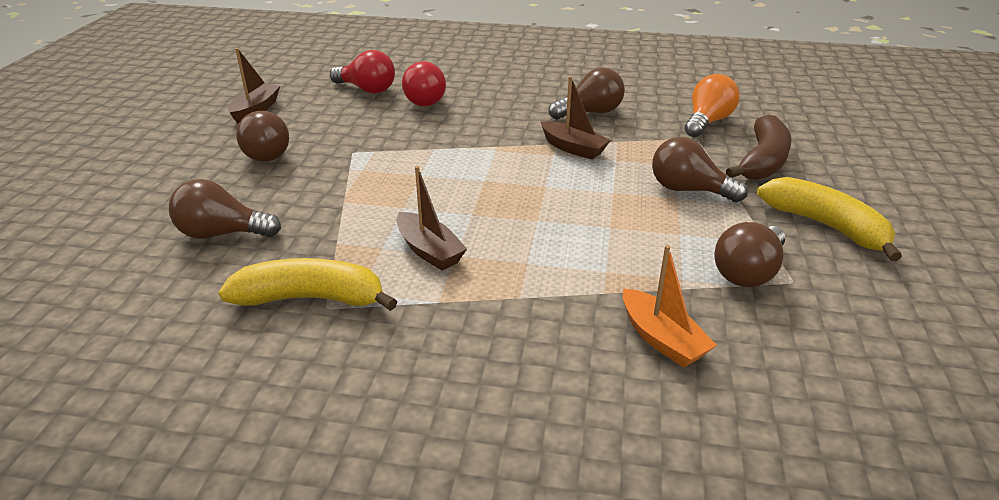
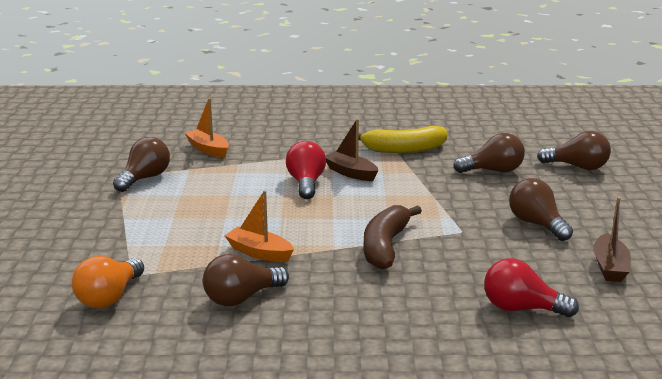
camera: 170 degrees right, 10 degrees down
red light bulb [402,61,446,106] -> red light bulb moved to [286,141,326,199]
brown boat [541,76,611,160] -> orange boat [225,190,294,262]
brown light bulb [652,137,748,202] -> brown light bulb moved to [537,131,611,170]
brown banana [726,115,791,180] -> brown banana moved to [364,205,422,270]
yellow banana [757,177,902,261] -> none

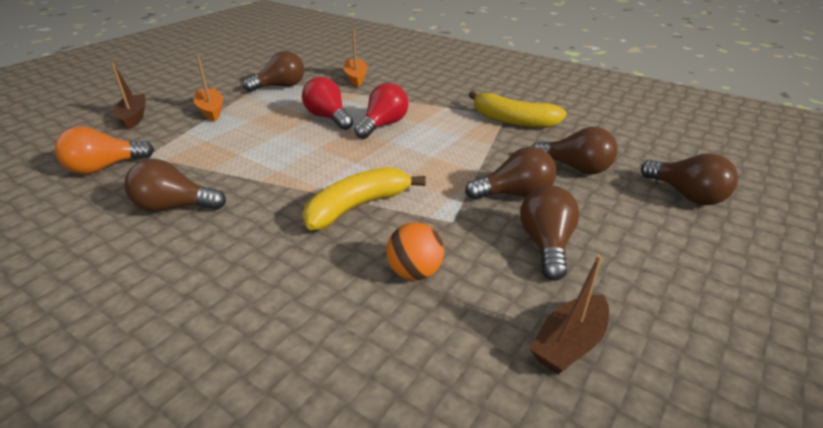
camera: 35 degrees right, 10 degrees up
orange boat [225,190,294,262] -> orange boat moved to [194,56,223,121]
brown boat [325,119,378,181] -> brown boat moved to [111,62,146,130]
brown banana [364,205,422,270] -> yellow banana [302,167,426,230]
red light bulb [484,258,579,317] -> red light bulb moved to [302,77,353,130]
none -> orange ball [386,223,444,280]
none -> brown light bulb [465,147,556,200]

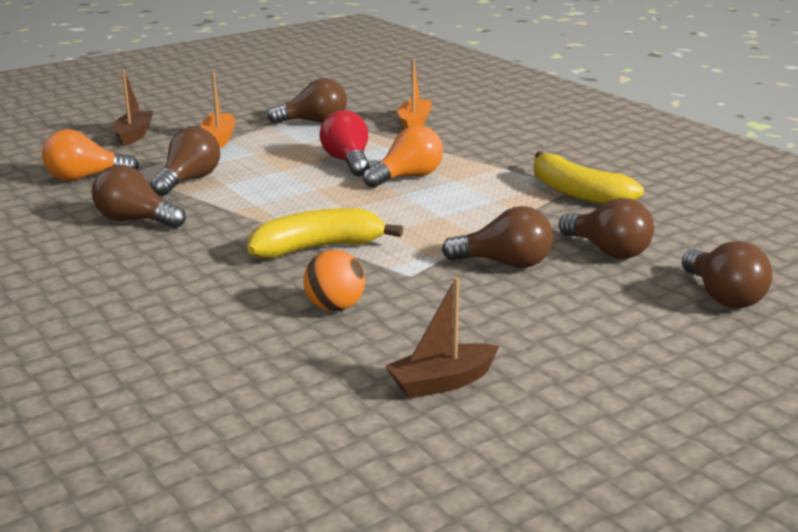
camera: 20 degrees right, 10 degrees down
red light bulb [354,83,408,139] -> orange light bulb [363,125,443,188]
brown light bulb [520,185,580,281] -> brown light bulb moved to [151,127,220,196]

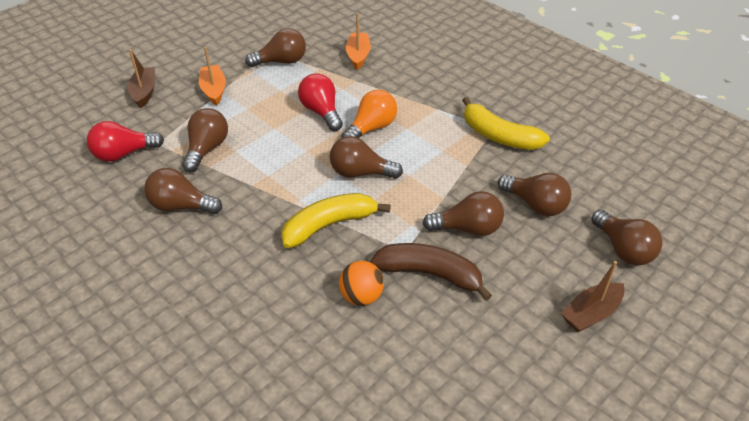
camera: 10 degrees left, 20 degrees up
orange light bulb [42,129,139,181] -> red light bulb [87,121,164,162]
brown boat [385,277,499,399] -> brown boat moved to [561,261,625,332]
none -> brown light bulb [330,136,403,179]
none -> brown banana [371,243,492,301]

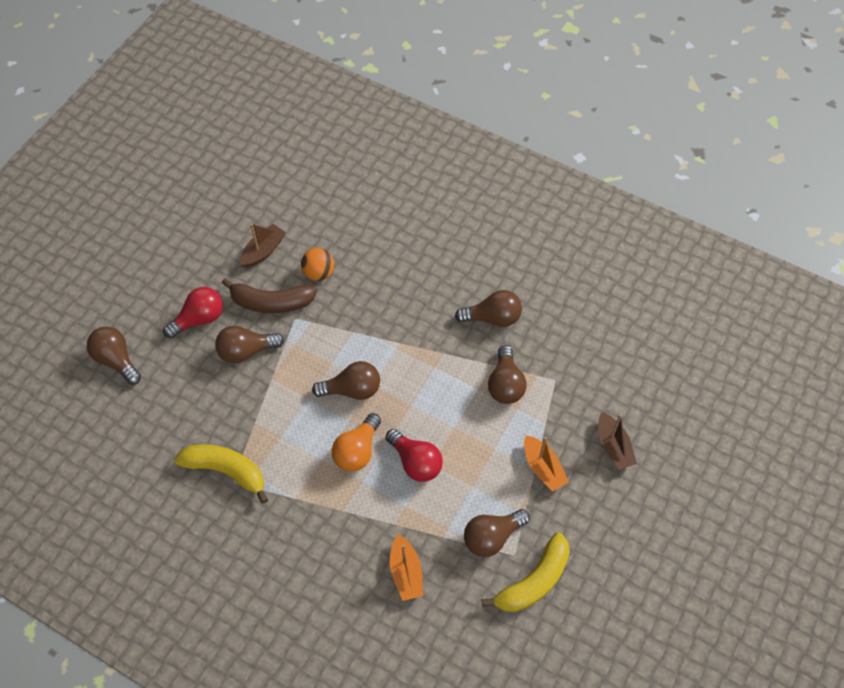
camera: 165 degrees right, 15 degrees up
red light bulb [87,121,164,162] -> red light bulb moved to [163,287,223,339]
yellow banana [281,193,391,248] -> yellow banana moved to [482,533,570,612]
brown light bulb [498,173,571,216] -> none
brown boat [561,261,625,332] -> brown boat moved to [240,223,286,268]

